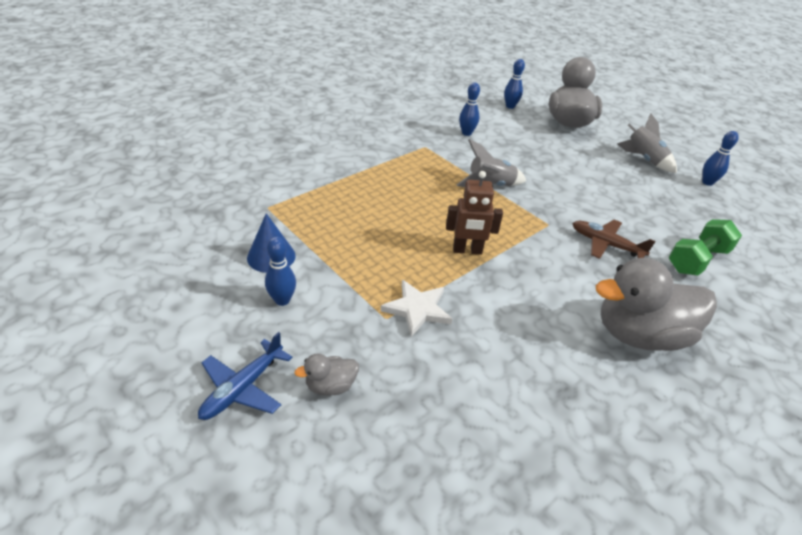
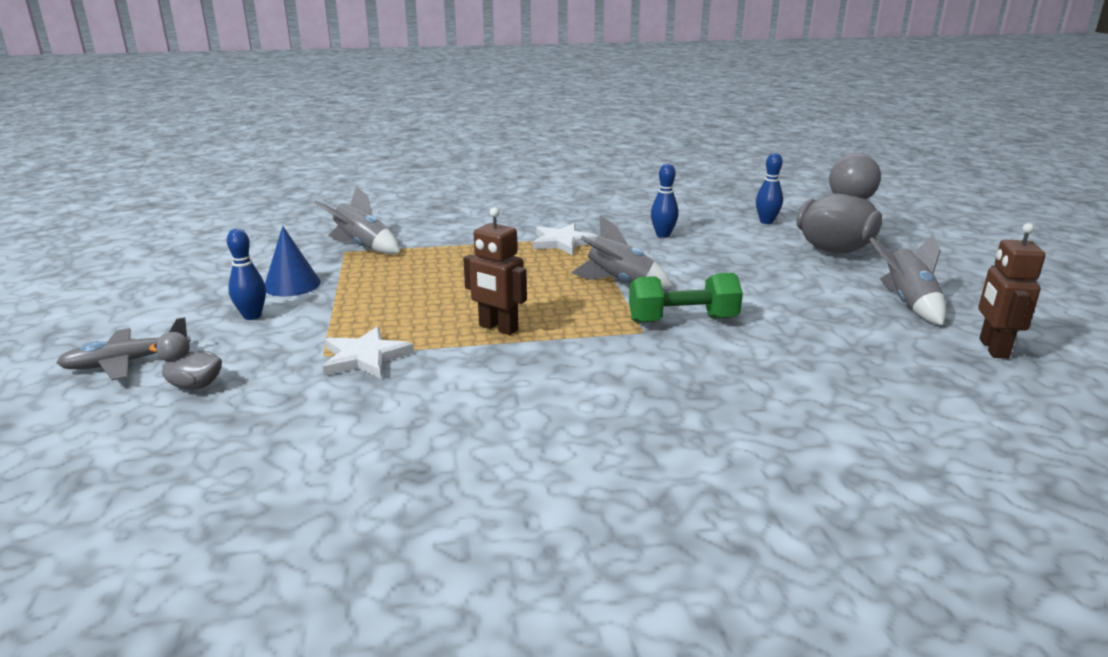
camera: 35 degrees right, 15 degrees down
blue plane [198,332,292,420] -> grey plane [56,317,191,380]
brown plane [572,220,656,259] -> none
grey duck [596,258,717,351] -> none
green dumbbell [669,219,742,276] -> green dumbbell moved to [629,273,743,323]
blue bowling pin [702,131,739,186] -> brown robot [978,223,1045,359]
none -> grey rocket [314,186,400,254]
none -> white star [533,223,598,255]

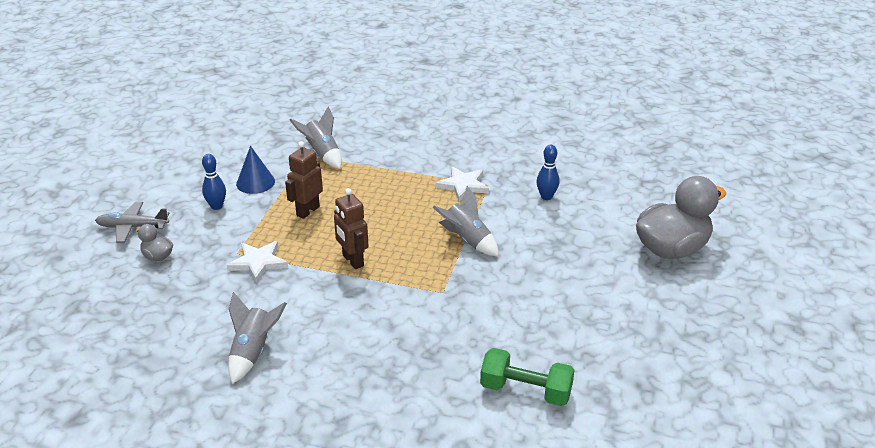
camera: 25 degrees right, 10 degrees up
green dumbbell [629,273,743,323] -> green dumbbell moved to [480,348,574,406]
blue bowling pin [756,153,783,224] -> none
grey rocket [869,234,946,325] -> grey rocket moved to [228,292,287,384]
brown robot [978,223,1045,359] -> brown robot moved to [285,141,323,219]

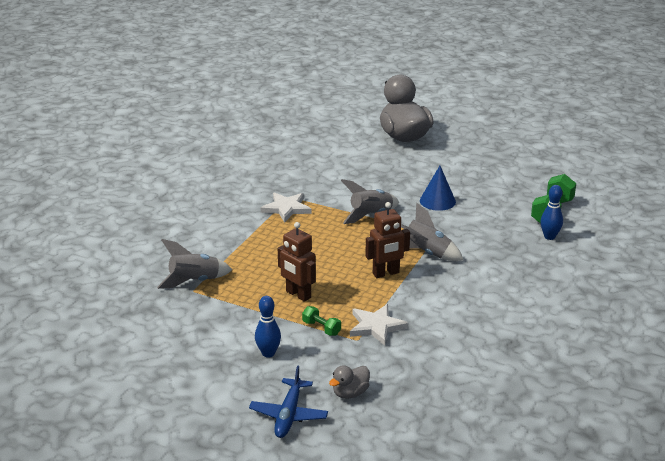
camera: 80 degrees left, 5 degrees down
grey plane [95,202,169,243] -> blue plane [249,366,328,438]
grey rocket [228,292,287,384] -> grey rocket moved to [401,203,463,261]
blue cone [236,146,275,194] -> blue cone moved to [420,166,456,211]
blue bowling pin [536,145,559,200] -> blue bowling pin moved to [540,185,563,240]
none -> green dumbbell [302,306,341,336]

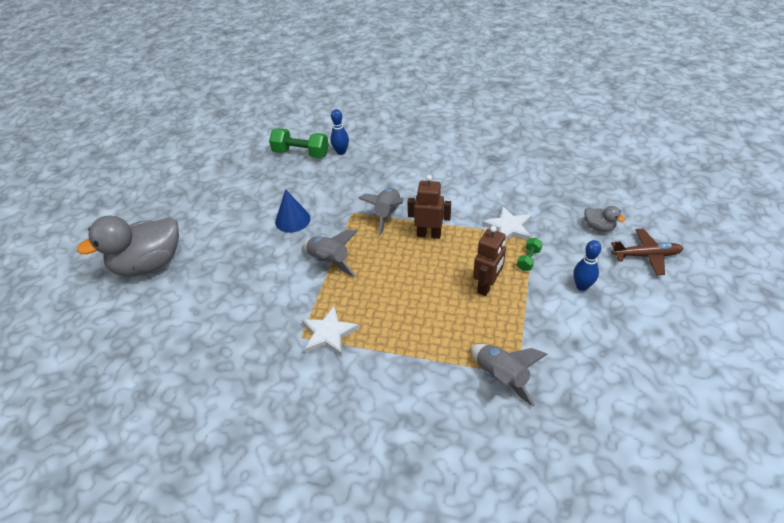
camera: 100 degrees left, 15 degrees up
blue plane [249,366,328,438] -> brown plane [611,229,684,275]
brown robot [365,202,410,278] -> brown robot turned 45 degrees counterclockwise [408,175,451,239]

